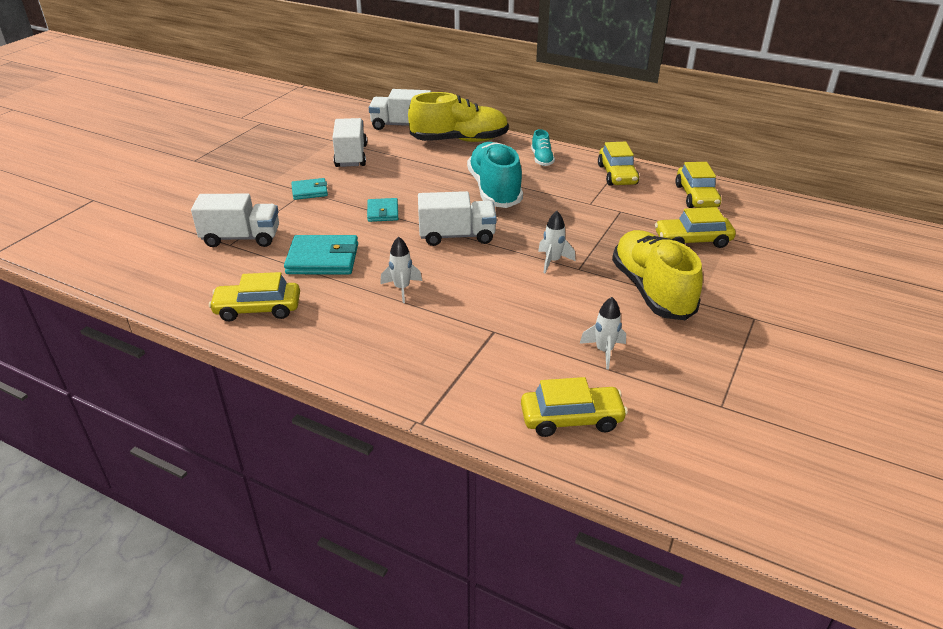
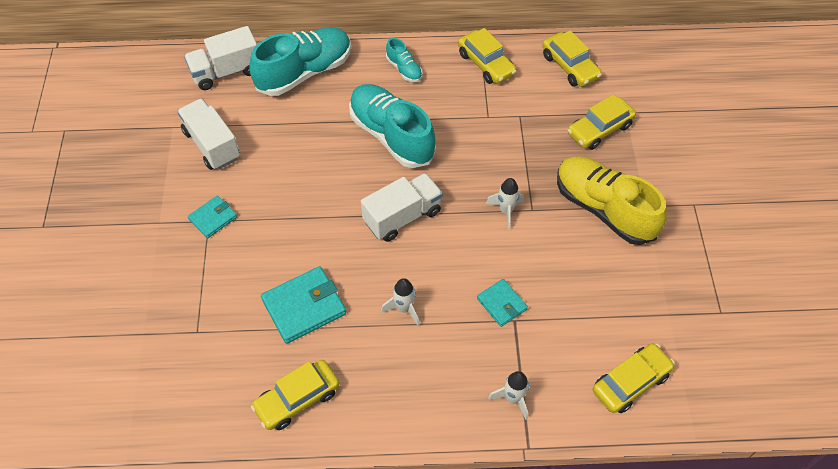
camera: 30 degrees left, 20 degrees up
white truck [191,194,279,247] -> none
turquoise wallet [367,198,398,222] -> turquoise wallet moved to [477,279,528,327]
yellow shoe [408,92,509,142] -> turquoise shoe [249,27,351,96]
white rocket [580,297,626,370] -> white rocket moved to [488,371,529,420]

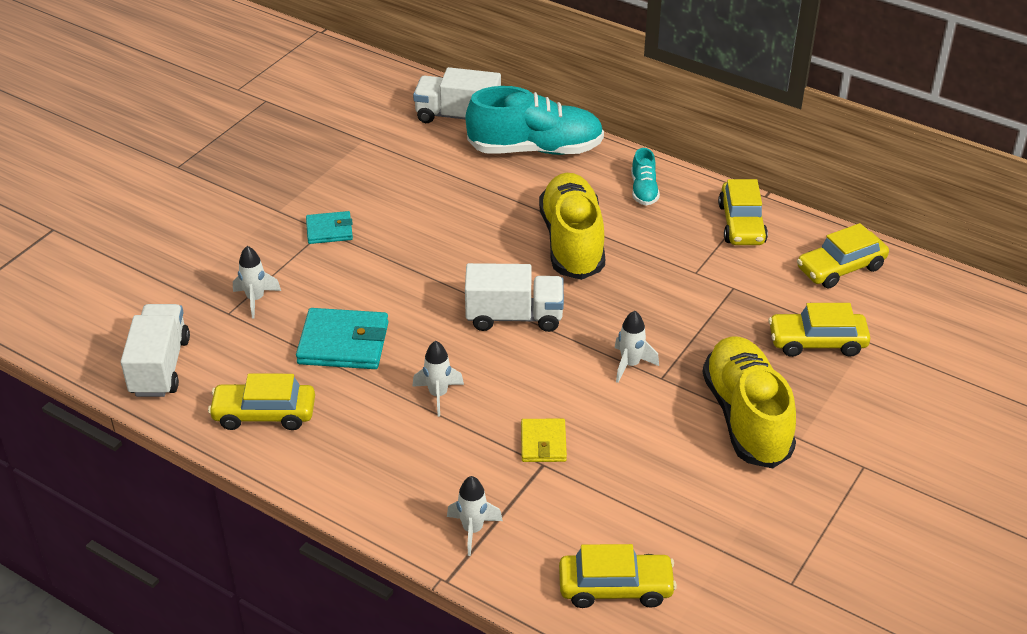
camera: 35 degrees right, 15 degrees down
white truck [177,99,240,170] -> white truck moved to [121,304,190,397]
turquoise shoe [349,84,436,168] -> yellow shoe [539,173,605,280]
turquoise wallet [477,279,528,327] -> yellow wallet [521,419,567,462]
yellow car [542,30,602,87] -> yellow car turned 60 degrees clockwise [797,223,889,289]
none -> white rocket [233,246,281,319]

